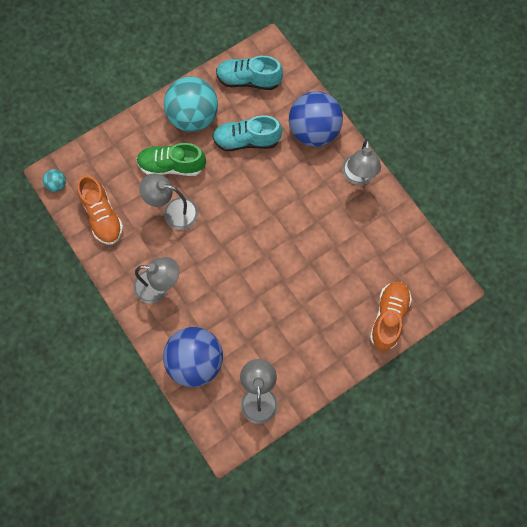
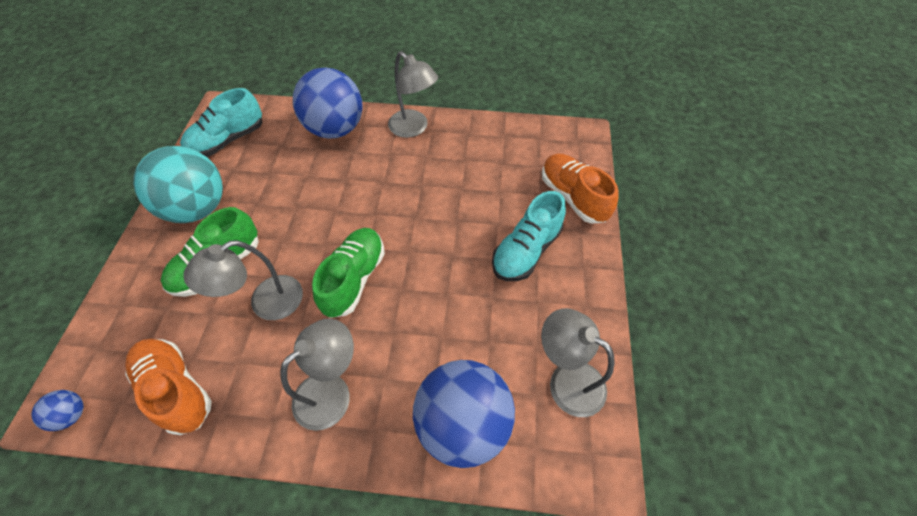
camera: 50 degrees left, 15 degrees down
turquoise ball [43,169,66,192] -> blue ball [31,390,84,431]
orange shoe [77,175,123,245] -> orange shoe turned 150 degrees counterclockwise [125,339,212,435]
turquoise shoe [212,115,282,151] -> turquoise shoe moved to [492,191,566,281]
none -> green shoe [312,228,385,318]

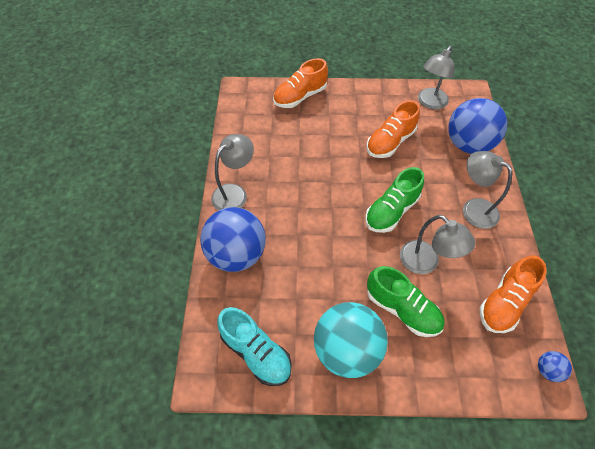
camera: 95 degrees left, 0 degrees up
green shoe [312,228,385,318] -> green shoe turned 60 degrees counterclockwise [365,167,424,233]
turquoise shoe [492,191,566,281] -> none
none -> orange shoe [366,100,420,158]

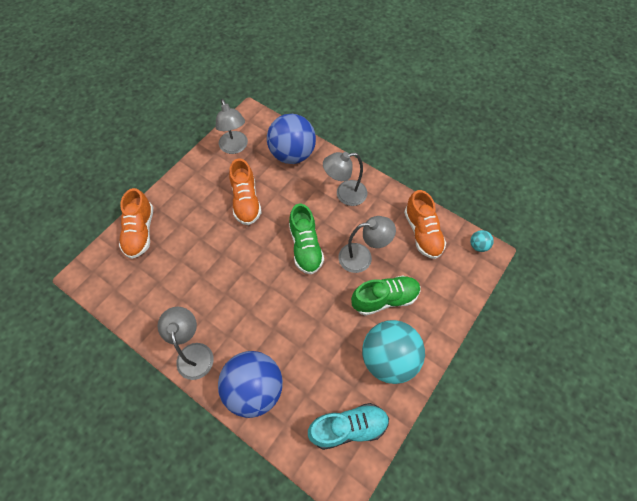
camera: 55 degrees left, 5 degrees up
blue ball [538,351,572,382] -> turquoise ball [470,230,494,252]

